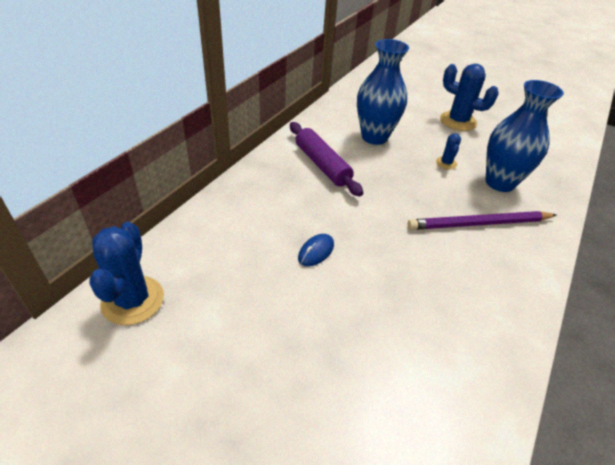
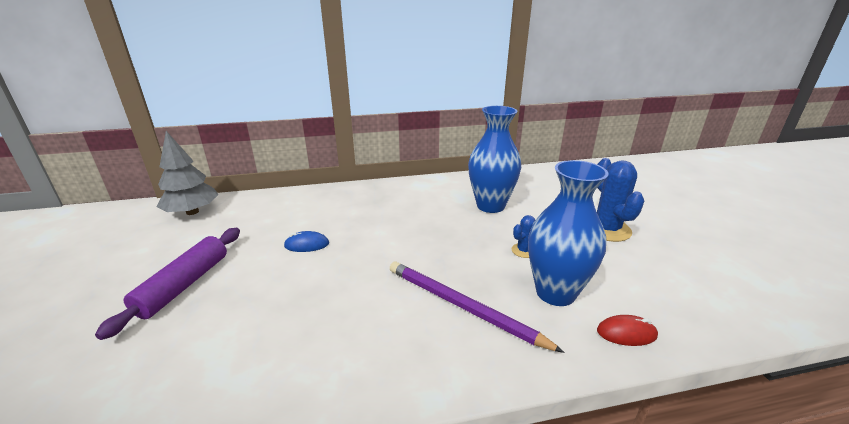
camera: 50 degrees right, 15 degrees down
blue cactus [89,222,164,325] -> grey tree [156,131,219,215]
purple rolling pin [290,122,363,197] -> purple rolling pin moved to [95,228,240,340]
none -> red mouse [597,315,658,346]

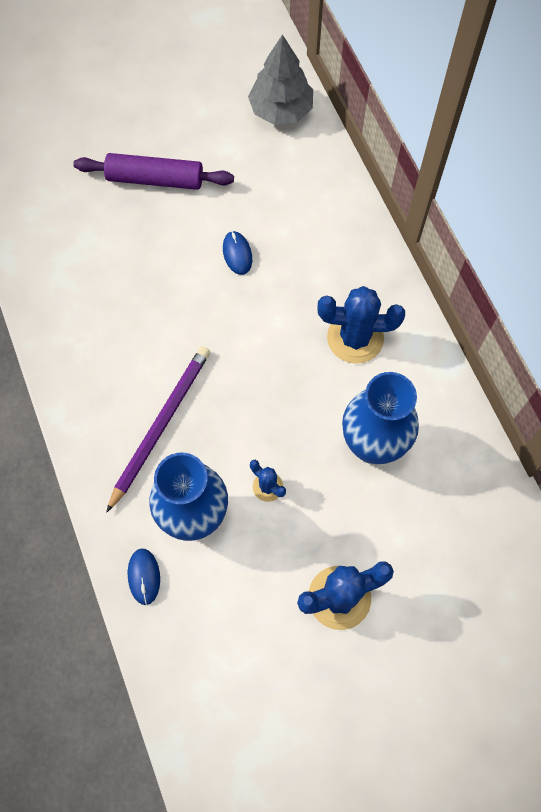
camera: 80 degrees right, 40 degrees up
red mouse [597,315,658,346] -> blue mouse [128,549,160,605]
none -> blue cactus [318,286,405,364]

